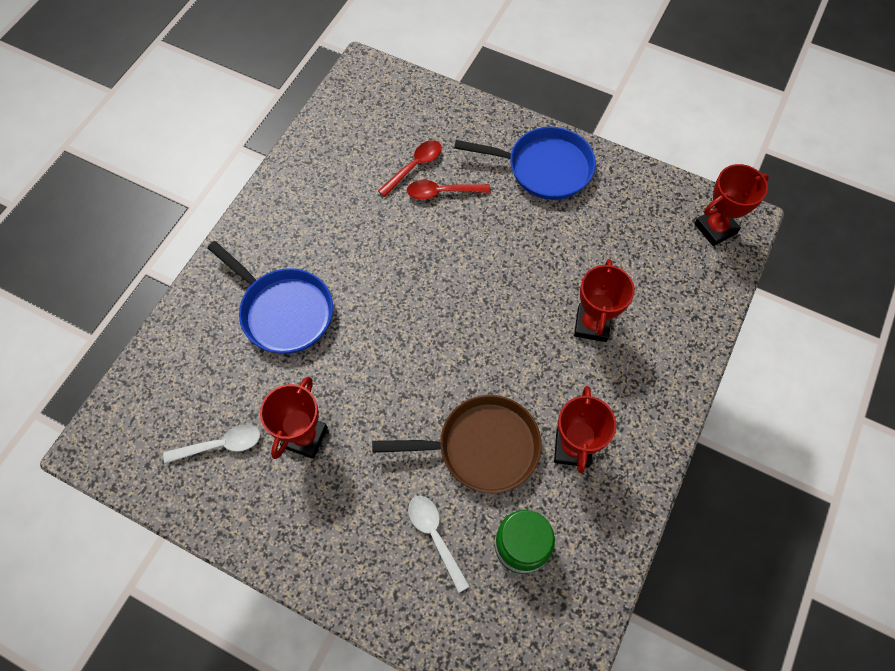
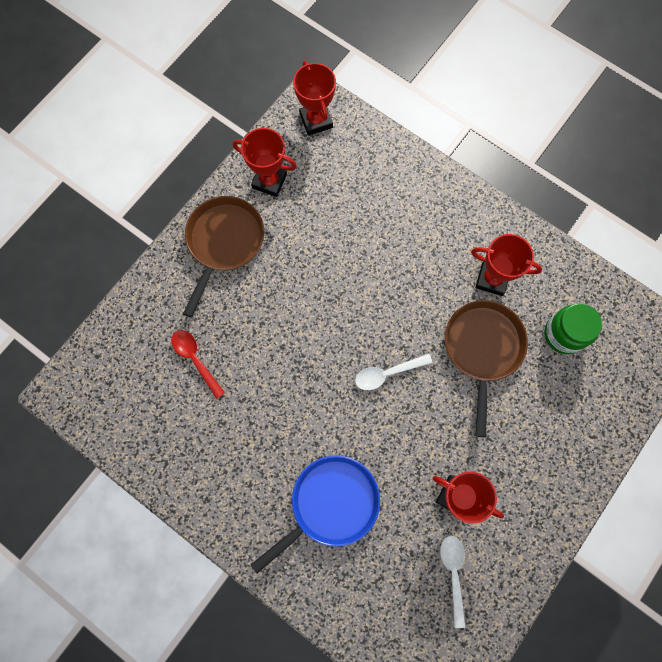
camera: 80 degrees left, 10 degrees up
red spoon [407,180,490,200] -> none
white spoon [408,496,470,593] -> white spoon moved to [355,354,432,390]
blue pan [454,127,596,200] -> brown pan [183,196,264,317]
red trophy [574,259,634,342] -> red trophy moved to [233,128,297,197]

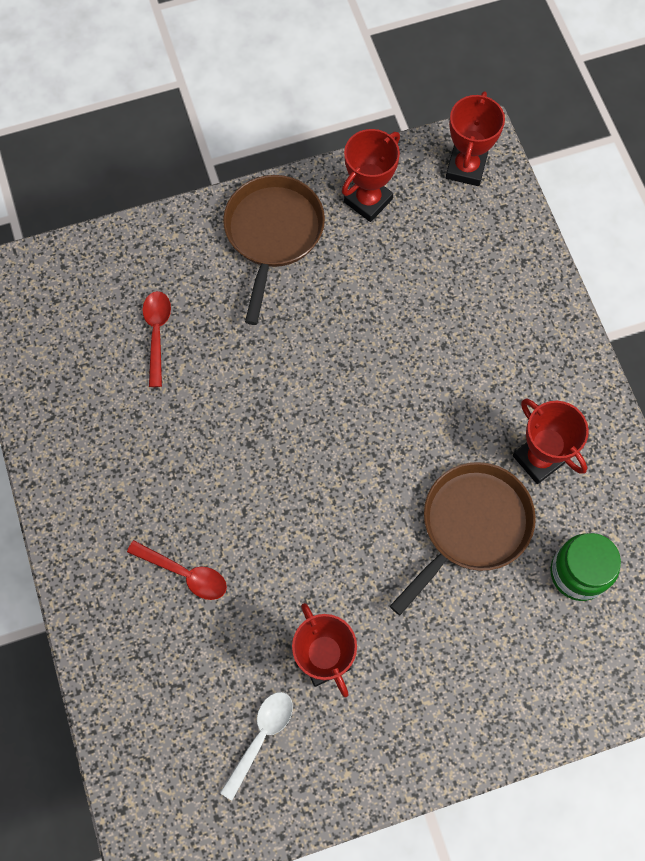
camera: 35 degrees right, 5 degrees down
brown pan [183,196,264,317] -> brown pan turned 45 degrees counterclockwise [223,175,325,325]
red trophy [233,128,297,197] -> red trophy turned 75 degrees clockwise [342,129,400,222]
blue pan [251,455,380,573] -> red spoon [127,540,227,600]
white spoon [355,354,432,390] -> none

